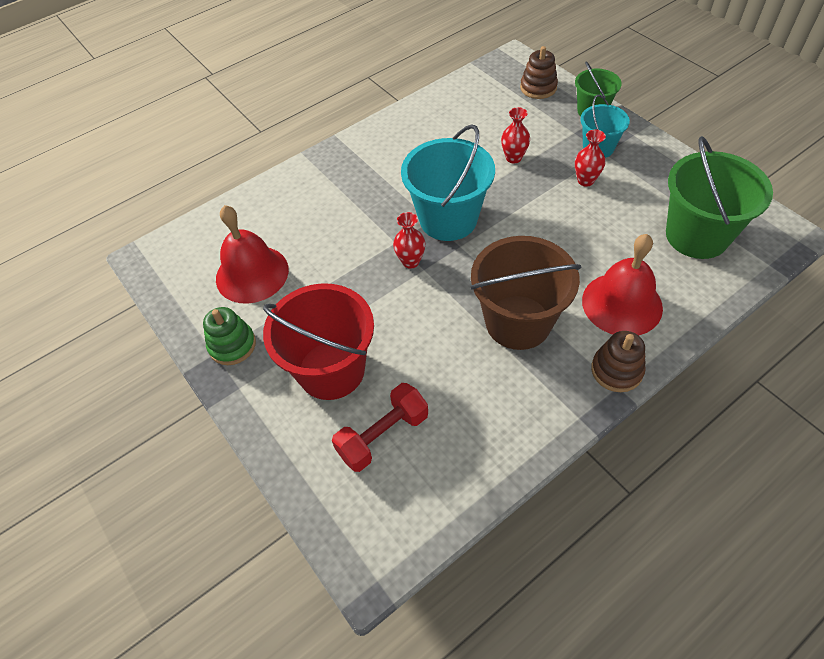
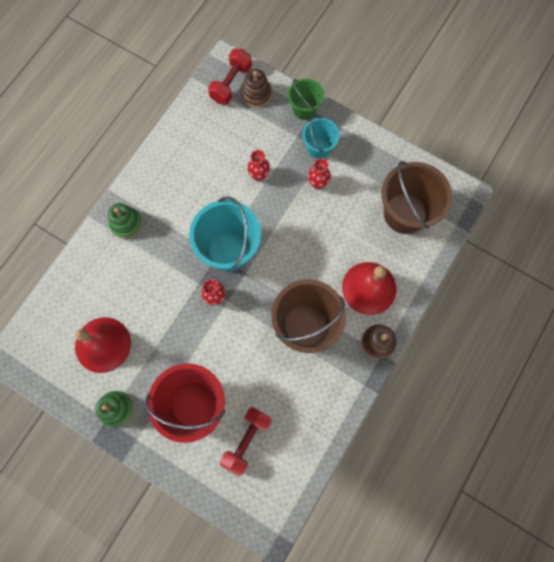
camera: 25 degrees left, 20 degrees up
green bucket [666,136,773,259] -> brown bucket [381,161,453,234]
none -> green stacking toy [108,203,142,239]
none -> red dumbbell [208,49,252,105]

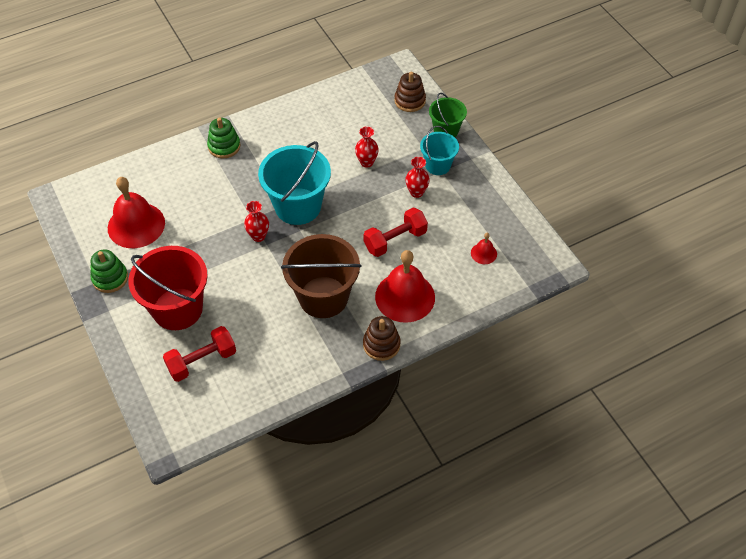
camera: 30 degrees right, 20 degrees down
red dumbbell [208,49,252,105] -> red dumbbell moved to [364,208,428,257]
brown bucket [381,161,453,234] -> red bell [471,233,497,264]

